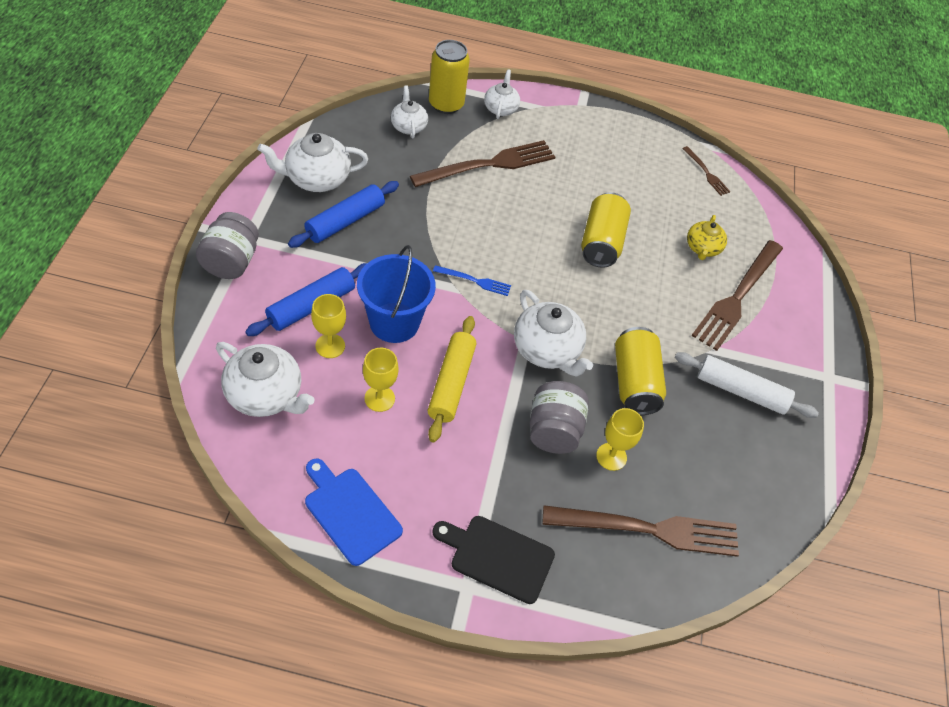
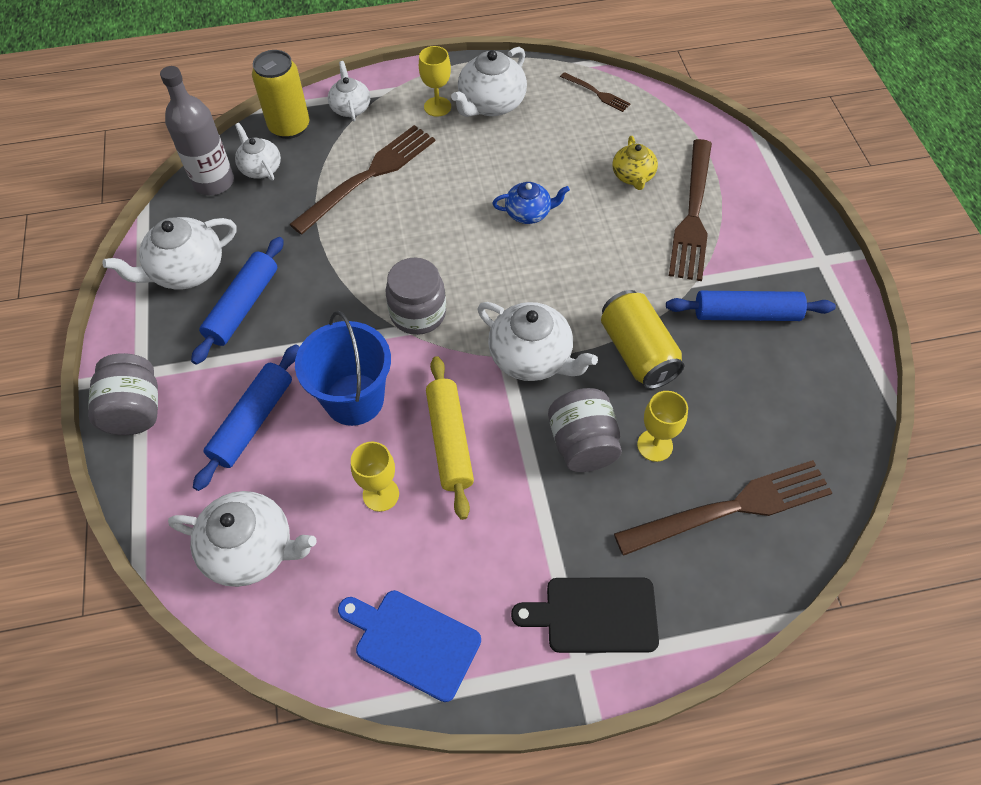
camera: 15 degrees left, 5 degrees up
yellow goblet [311,294,346,358] -> yellow goblet moved to [419,46,451,117]
blue fork [433,265,511,296] -> grey jar [386,257,446,335]
yellow can [581,192,631,268] -> blue teapot [492,182,570,224]
white rolling pin [675,352,819,418] -> blue rolling pin [666,291,836,321]
none -> grey bottle [160,66,234,195]
none -> white teapot [451,47,527,117]

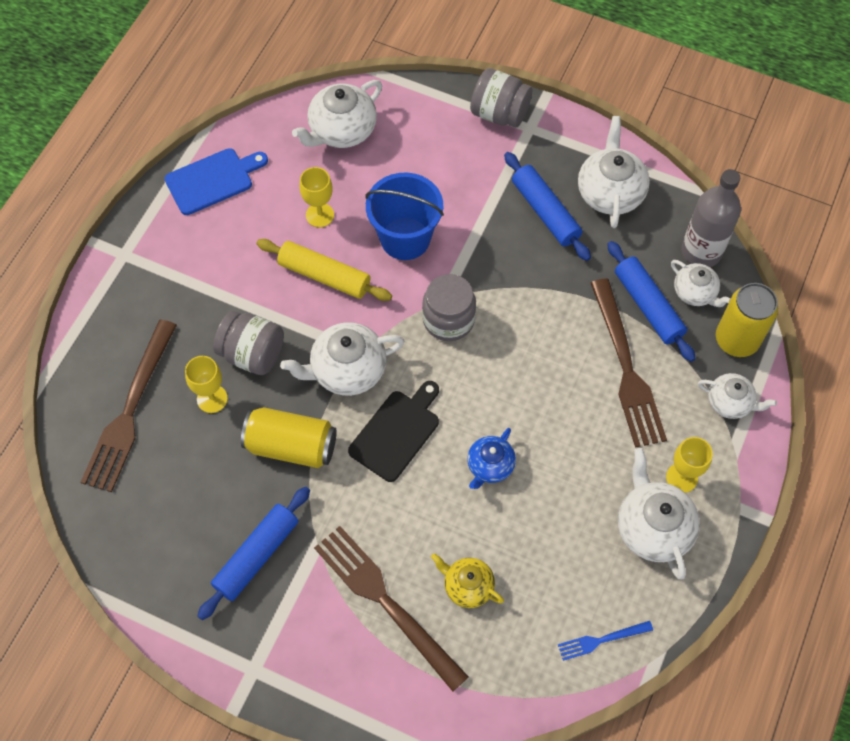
camera: 125 degrees right, 5 degrees up
blue rolling pin [193,344,300,491] -> blue rolling pin moved to [607,241,696,362]
white teapot [235,123,281,181] -> white teapot turned 45 degrees clockwise [671,260,731,307]
black cutting board [511,577,659,653] -> black cutting board moved to [348,381,439,482]
brown fork [560,72,630,112] -> blue fork [558,621,653,661]

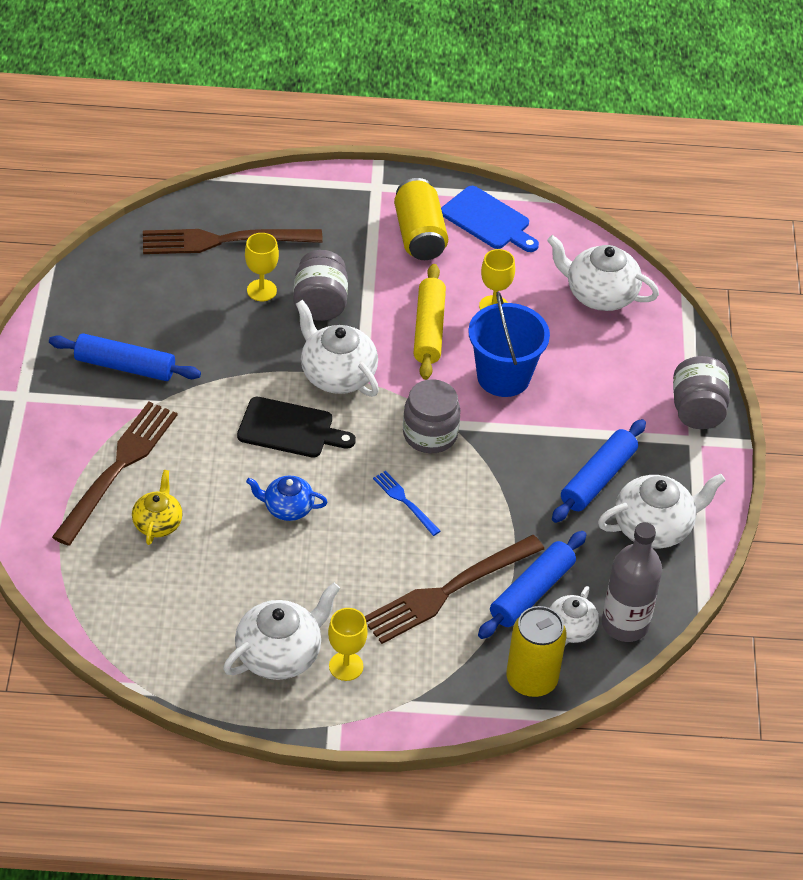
camera: 65 degrees right, 15 degrees down
yellow can [241,407,337,468] -> yellow can moved to [394,178,448,260]
blue fork [558,621,653,661] -> blue fork moved to [373,471,440,536]
white teapot [698,373,777,419] -> none

